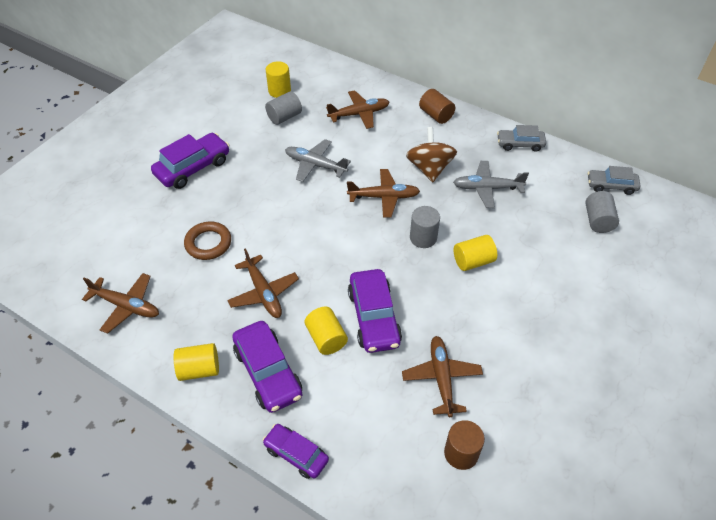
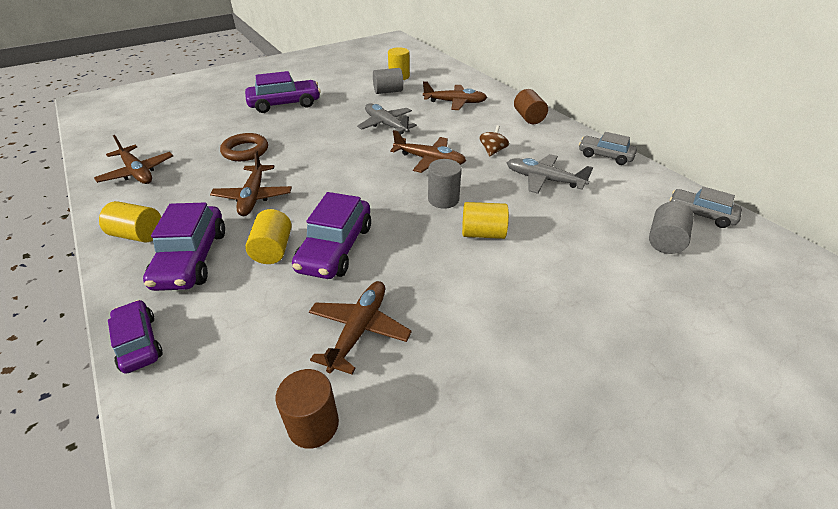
camera: 25 degrees right, 10 degrees down
brown spinning top [406,127,457,182] -> brown spinning top [480,125,509,156], size x0.55

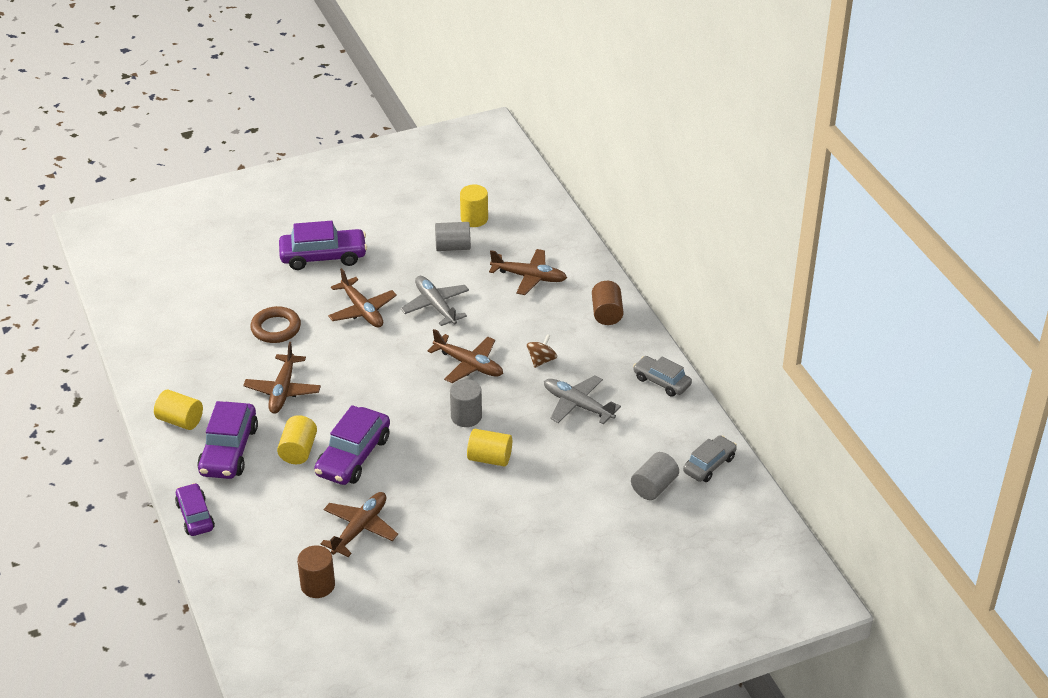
camera: 10 degrees right, 0 degrees up
brown plane [94,135,173,184] -> brown plane moved to [328,268,397,328]
grey car [670,187,742,228] -> grey car turned 90 degrees clockwise [683,435,737,482]

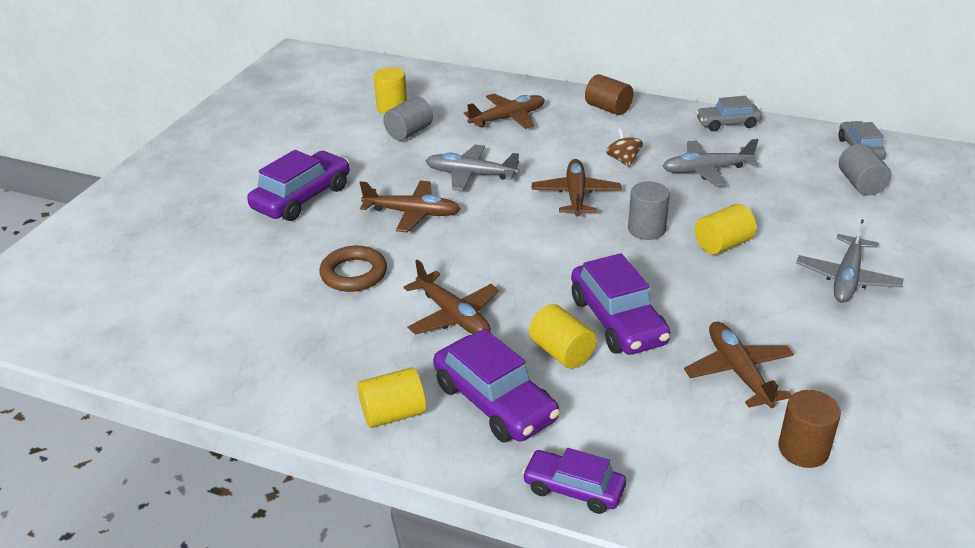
camera: 45 degrees left, 5 degrees down
brown plane [427,329,503,383] -> brown plane turned 75 degrees counterclockwise [532,159,622,217]
none -> grey plane [796,219,904,303]

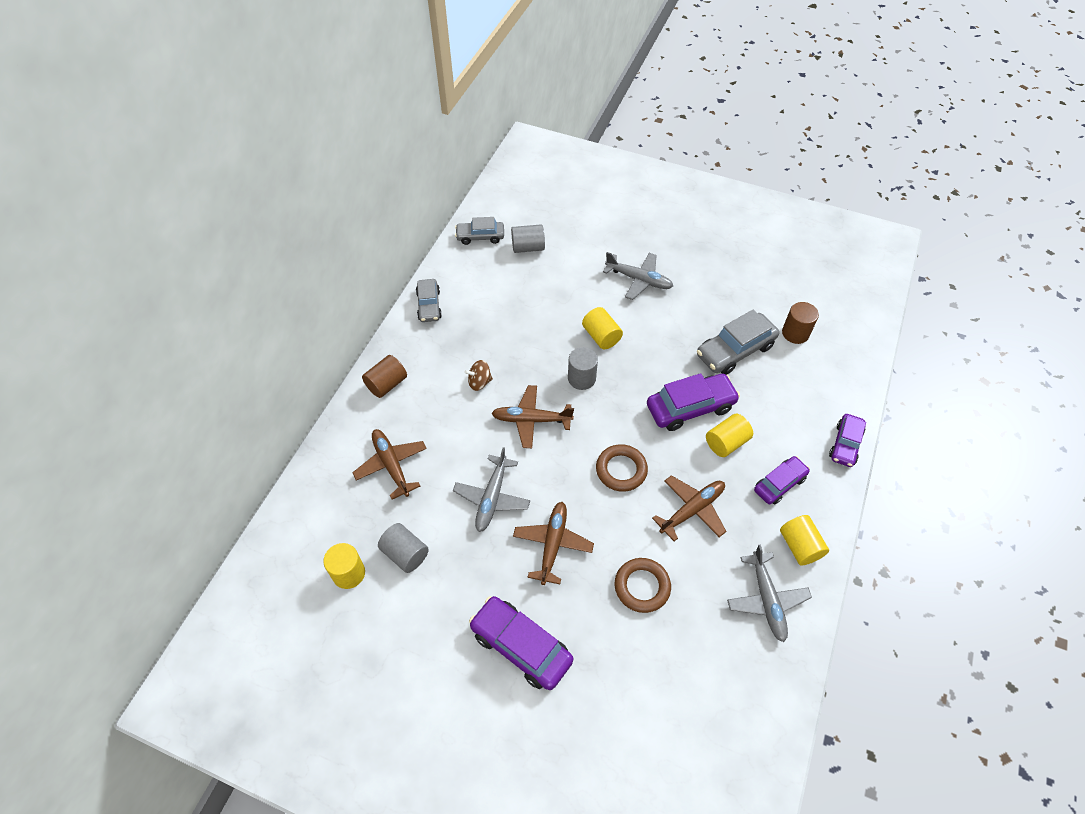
camera: 90 degrees left, 20 degrees up
purple car [433,329,560,442] -> purple car [754,456,810,505], size x0.63
grey plane [662,139,759,187] -> grey plane moved to [727,544,812,642]
brown plane [684,322,794,408] -> grey car [697,310,779,375]
none -> brown ring [596,444,648,492]

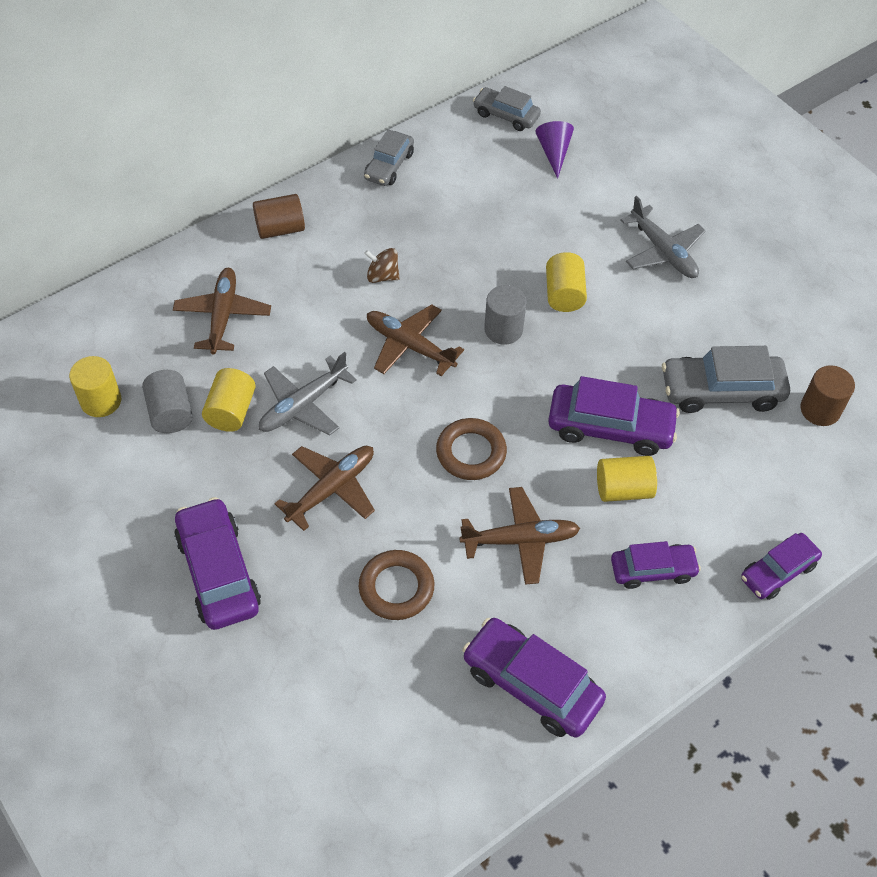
camera: 30 degrees right, 0 degrees up
grey cylinder [511,224,545,253] -> purple cone [535,121,574,179]
grey plane [727,544,812,642] -> purple car [462,618,606,738]
yellow cylinder [780,515,829,565] -> yellow cylinder moved to [202,368,256,432]

